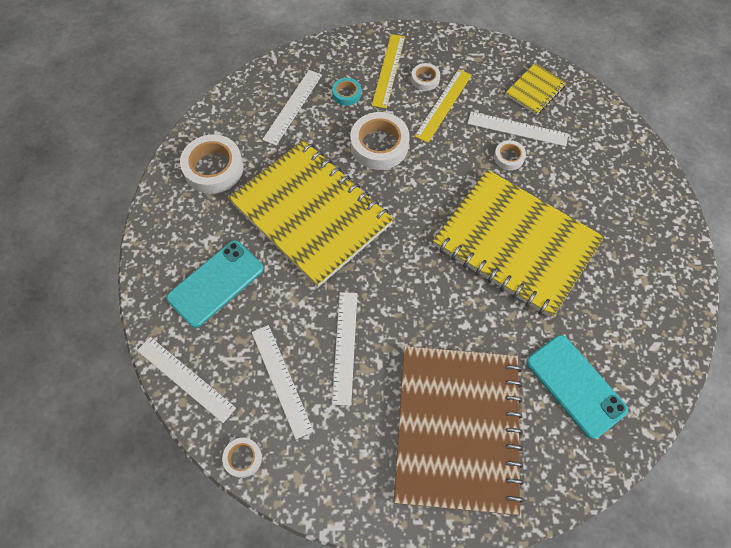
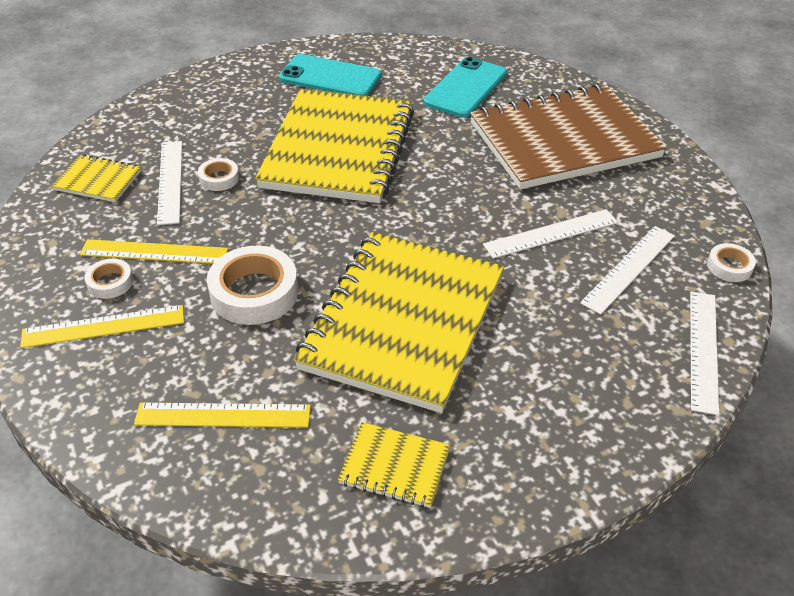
camera: 115 degrees left, 20 degrees down
turquoise phone [166,241,264,328] -> turquoise phone moved to [279,54,381,96]
white tape [180,134,244,194] -> yellow notebook [338,422,451,508]
white ruler [262,70,322,145] -> yellow ruler [134,403,311,427]
turquoise tape [332,78,361,106] -> none

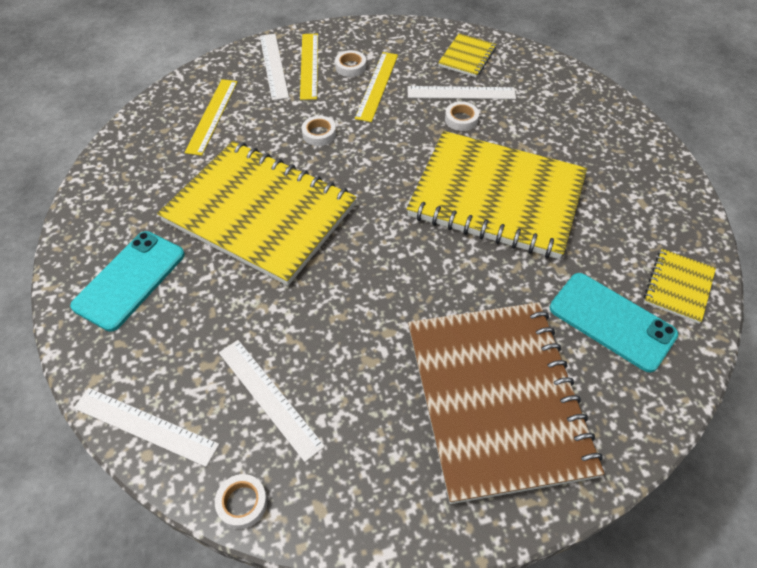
camera: 100 degrees right, 10 degrees up
white tape [207,246,298,325] -> white tape [302,116,336,146], size x0.52
turquoise phone [279,54,381,96] -> turquoise phone moved to [70,231,185,332]
yellow notebook [338,422,451,508] -> yellow notebook moved to [644,249,716,324]
white ruler [483,209,618,259] -> white ruler moved to [260,34,289,100]

